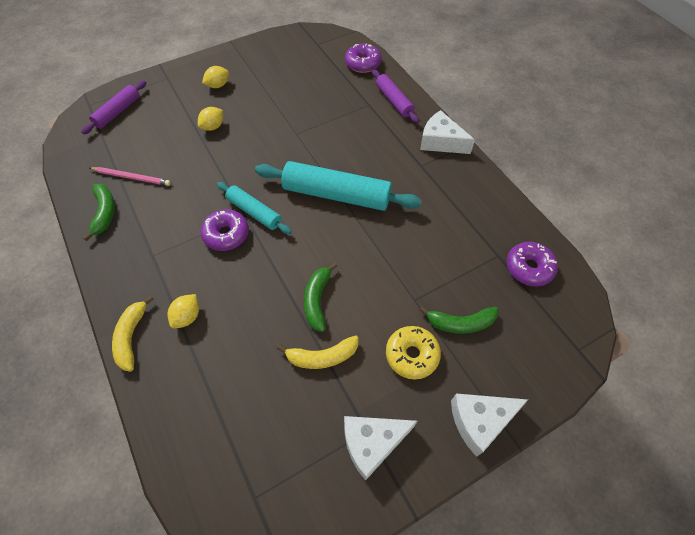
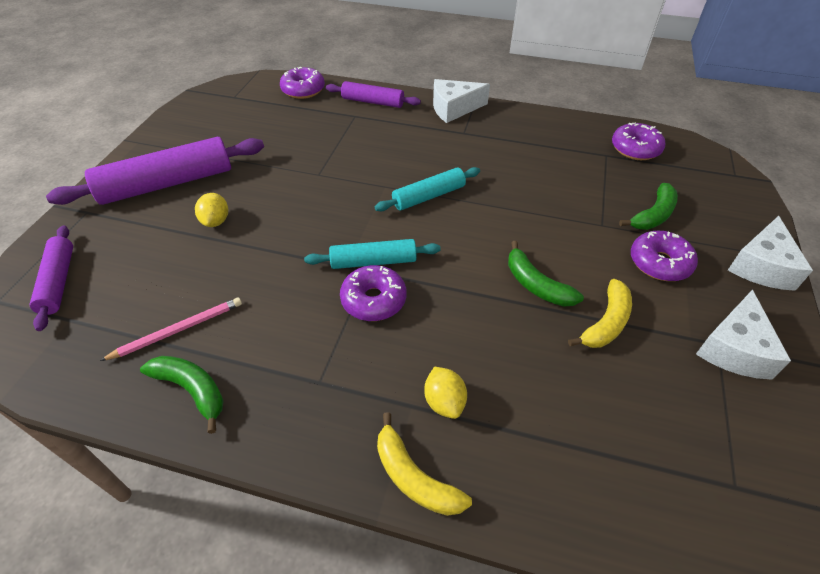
camera: 45 degrees left, 10 degrees down
yellow lemon [202,66,229,88] -> purple rolling pin [46,137,264,205]
turquoise rolling pin [255,161,422,211] -> turquoise rolling pin [375,167,480,211], size x0.57
yellow donut [386,326,441,379] -> purple donut [631,231,698,281]

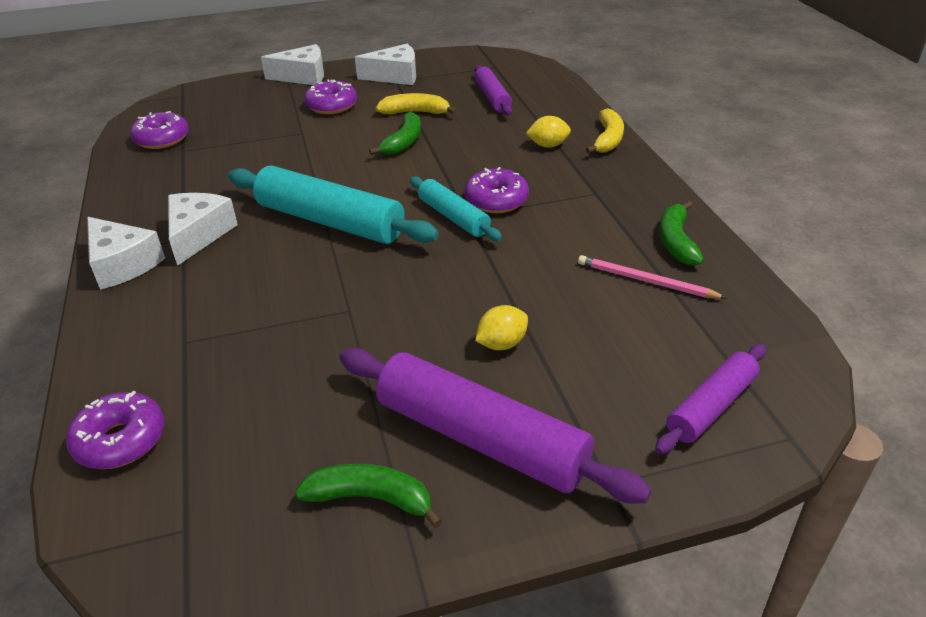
camera: 120 degrees left, 10 degrees down
purple rolling pin [326,81,421,108] -> purple rolling pin moved to [474,65,512,115]
turquoise rolling pin [375,167,480,211] -> turquoise rolling pin [228,165,439,244], size x1.74
yellow lemon [424,367,467,419] -> yellow lemon turned 45 degrees clockwise [526,116,571,148]
green banana [619,183,678,230] -> green banana moved to [295,463,442,528]
none -> white cheese [168,193,238,266]

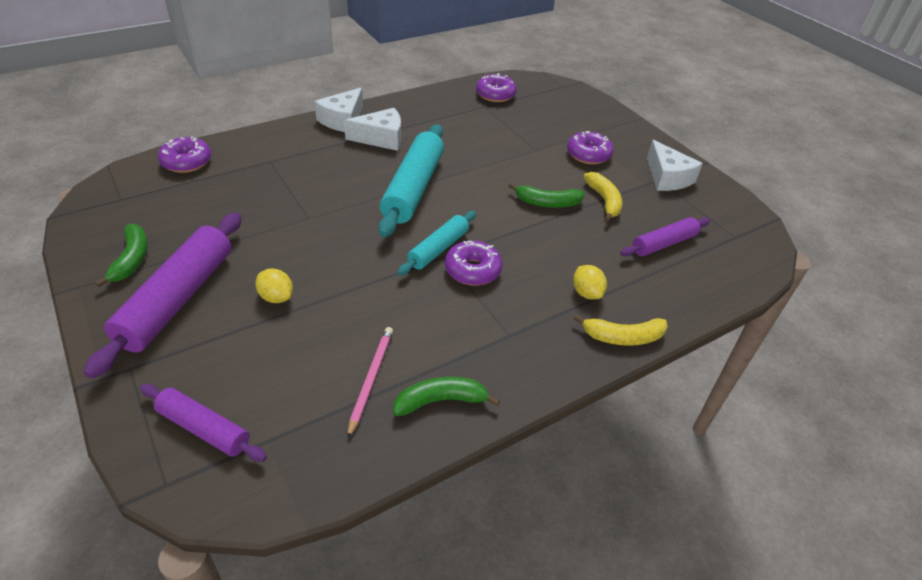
camera: 70 degrees right, 5 degrees up
white cheese [261,44,324,85] -> none

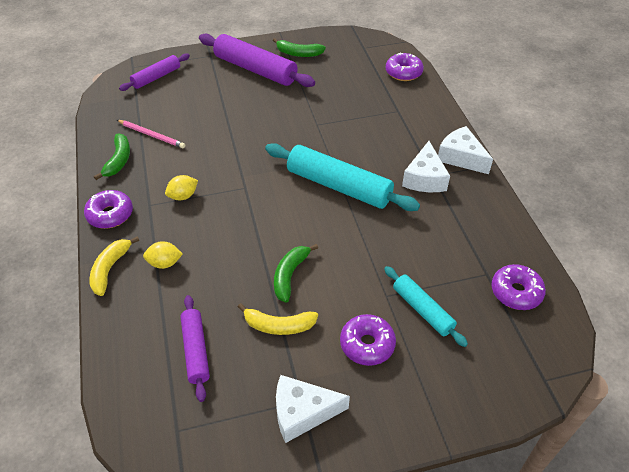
camera: 110 degrees right, 5 degrees up
yellow lemon [255,268,293,303] -> yellow lemon moved to [165,175,198,200]
turquoise rolling pin [398,211,476,276] -> turquoise rolling pin moved to [384,266,468,347]
purple donut [445,240,503,286] -> purple donut moved to [84,190,133,229]

